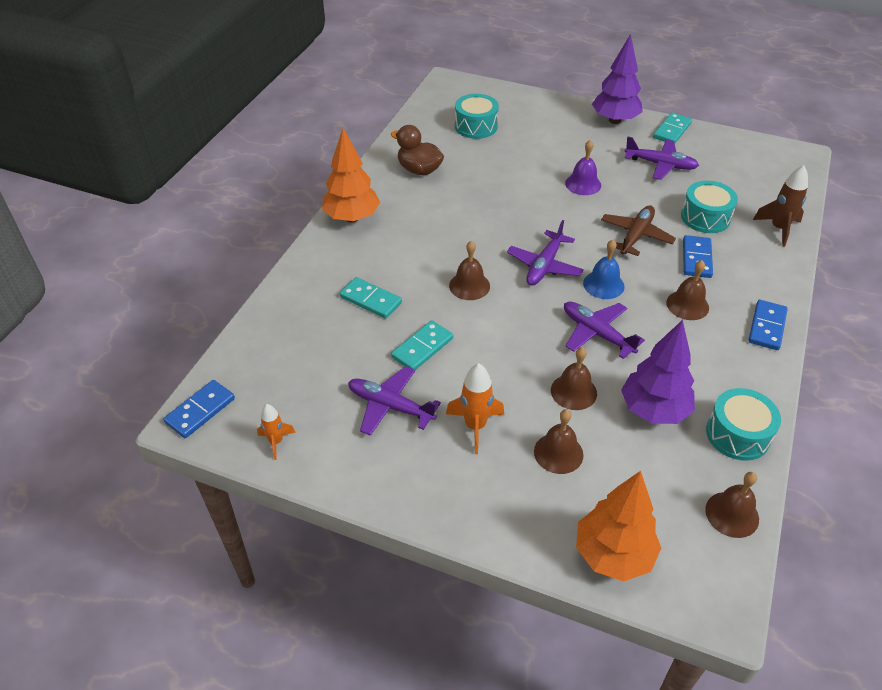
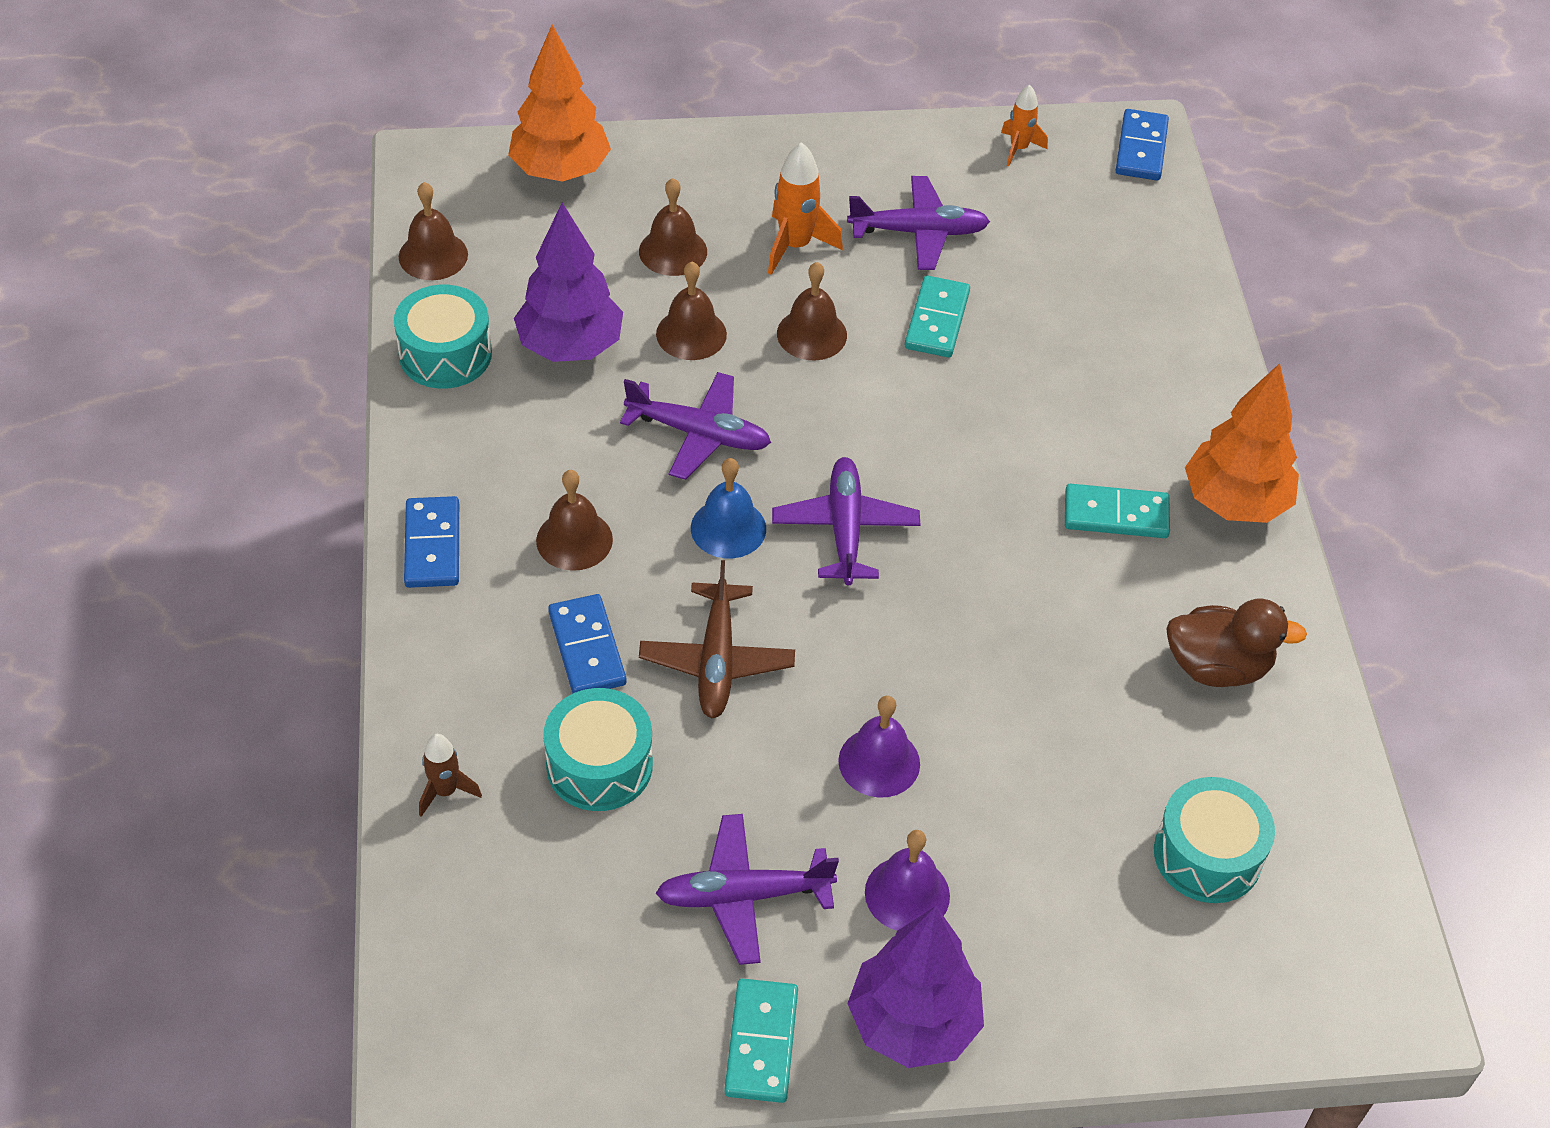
camera: 150 degrees right, 5 degrees up
turquoise domino [340,277,402,319] -> turquoise domino moved to [1065,483,1170,538]
brown bell [449,241,490,300] -> brown bell moved to [777,262,847,360]
brown rocket [753,165,808,247] -> brown rocket [419,734,482,817], size x0.63
none -> purple bell [865,830,950,931]

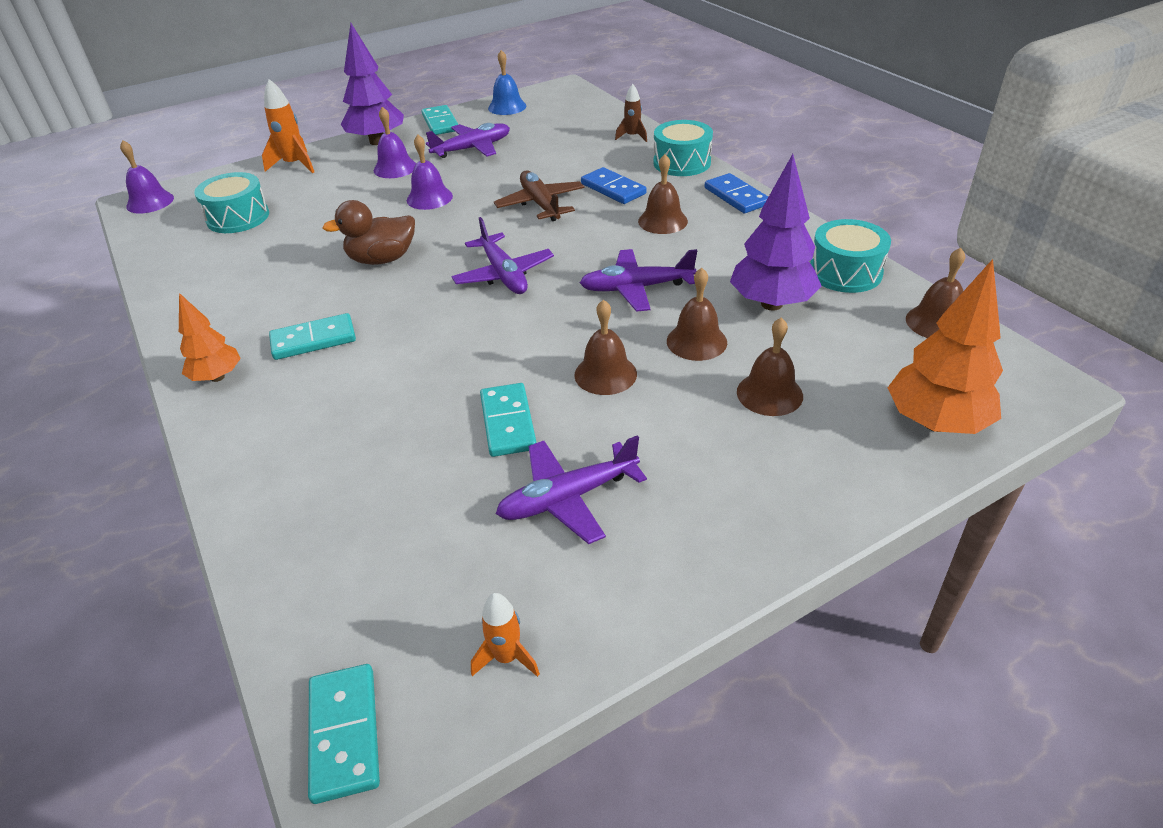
camera: 160 degrees right, 10 degrees down
turquoise drum [543,688,653,811] -> turquoise drum moved to [653,120,713,176]
blue bell [691,458,766,558] -> blue bell moved to [488,50,527,115]
orange rocket [768,142,843,275] -> orange rocket moved to [262,79,314,173]
blue domino [1115,109,1169,181] -> turquoise domino [308,664,380,804]
brown duck [1166,599,1307,687] -> brown duck moved to [322,200,415,265]
orange tree [1185,363,1299,523] -> orange tree [179,293,241,382], size x0.60
none -> purple bell [120,140,174,214]

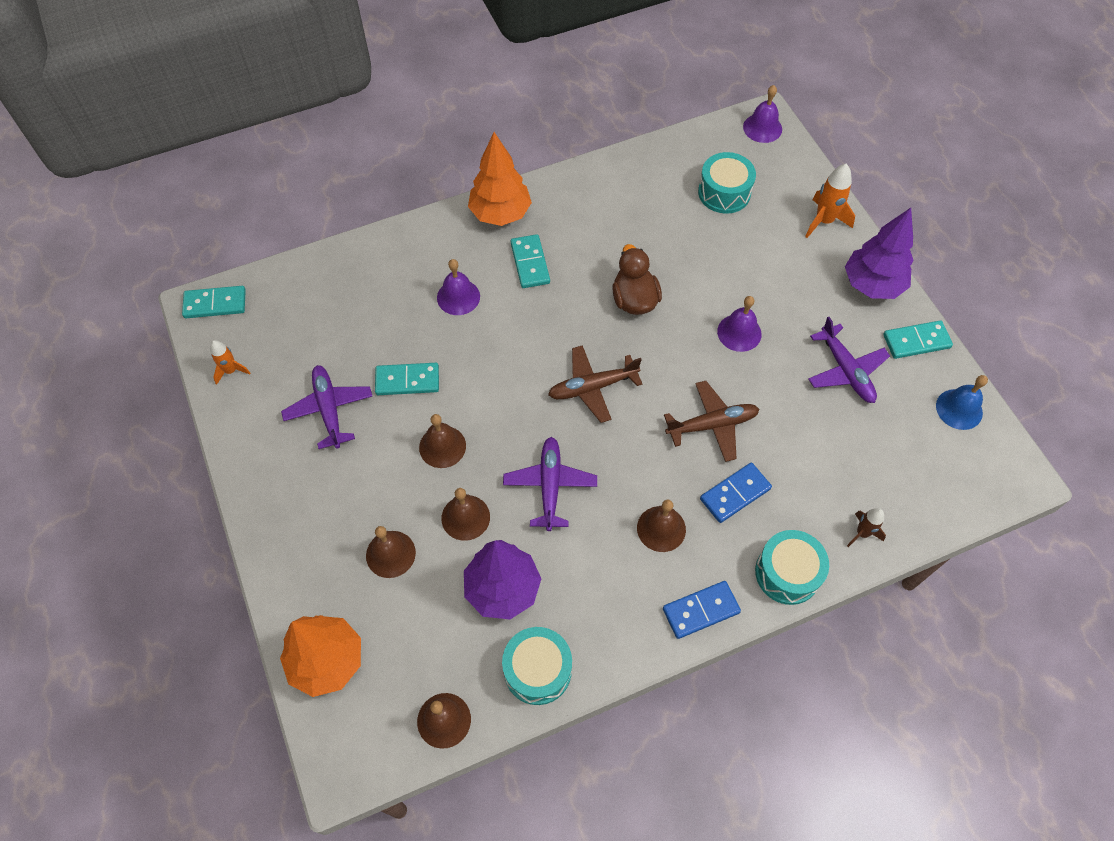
camera: 95 degrees right, 20 degrees up
orange tree [179,293,241,382] -> orange tree [468,132,532,226], size x1.66
purple bell [374,107,416,178] -> purple bell moved to [437,259,480,315]
purple plane [451,217,554,294] -> brown plane [548,345,642,423]

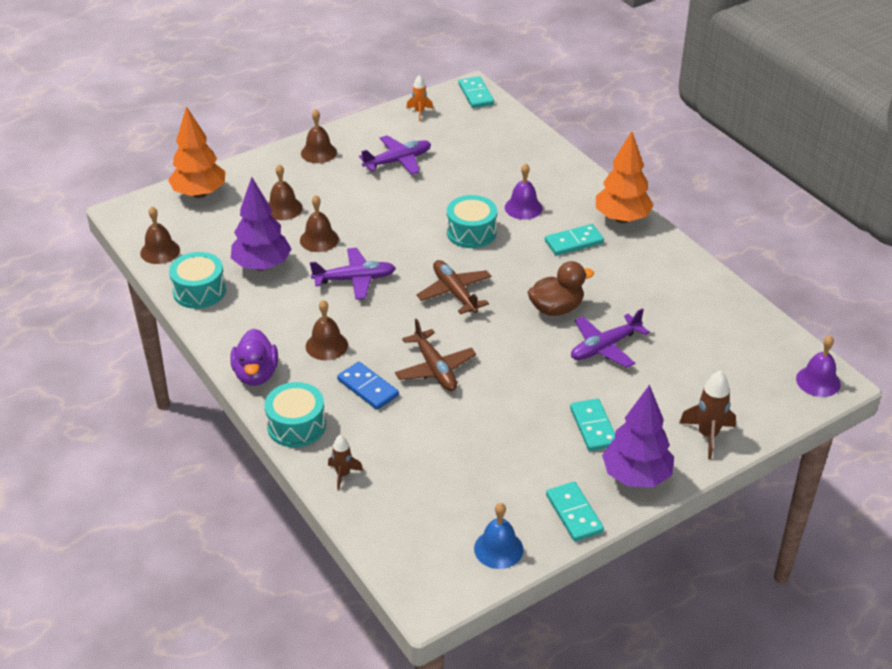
camera: 80 degrees right, 20 degrees down
turquoise domino [375,363,439,395] -> turquoise domino moved to [570,399,615,451]
brown bell [419,414,466,468] -> brown bell moved to [301,109,337,163]
blue domino [663,581,741,639] -> purple duck [230,329,278,386]
turquoise drum [698,152,756,214] -> turquoise drum moved to [447,195,497,248]
purple bell [717,296,761,352] -> none
orange rocket [805,164,855,238] -> brown rocket [679,370,736,459]
purple plane [808,317,890,403] -> purple plane moved to [571,308,650,368]

